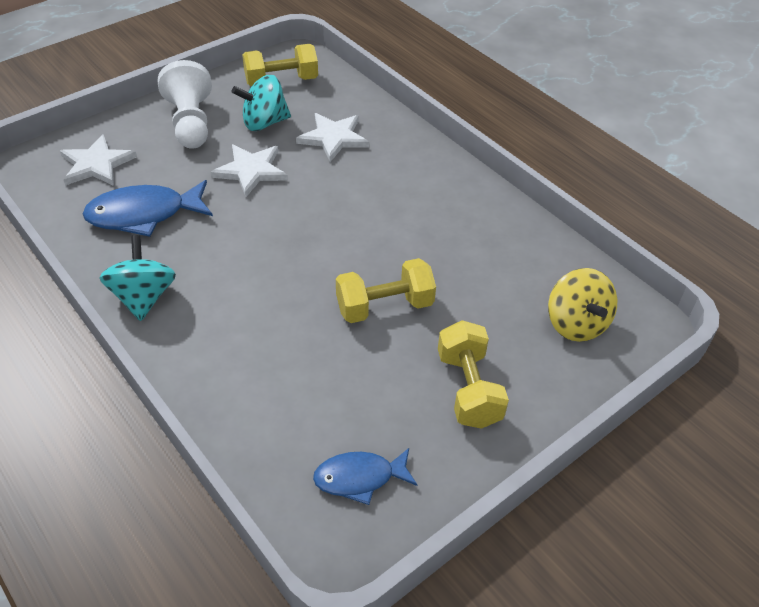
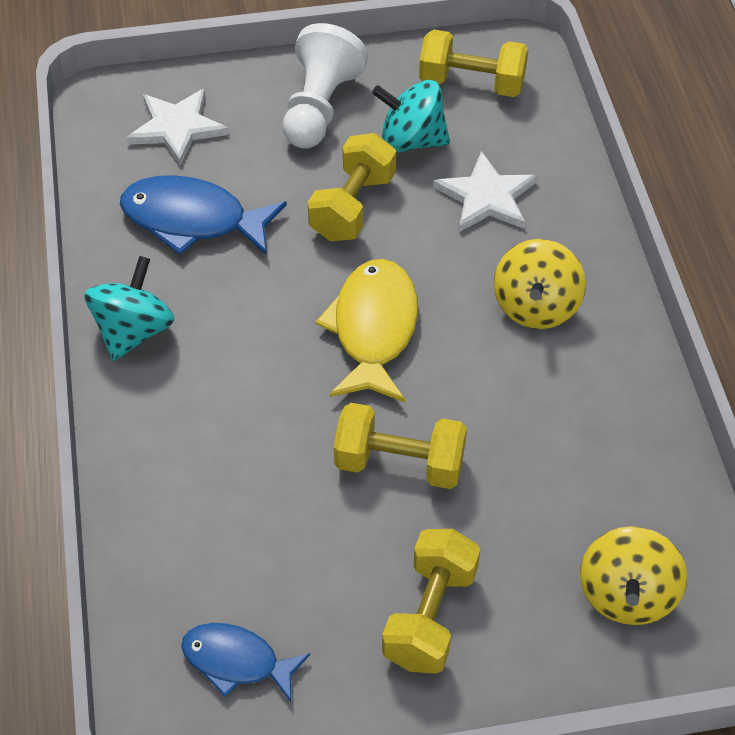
camera: 30 degrees right, 5 degrees up
white star [211,144,288,197] -> yellow dumbbell [308,133,396,241]
none -> yellow fish [315,259,418,402]
none -> yellow spinning top [494,239,586,329]

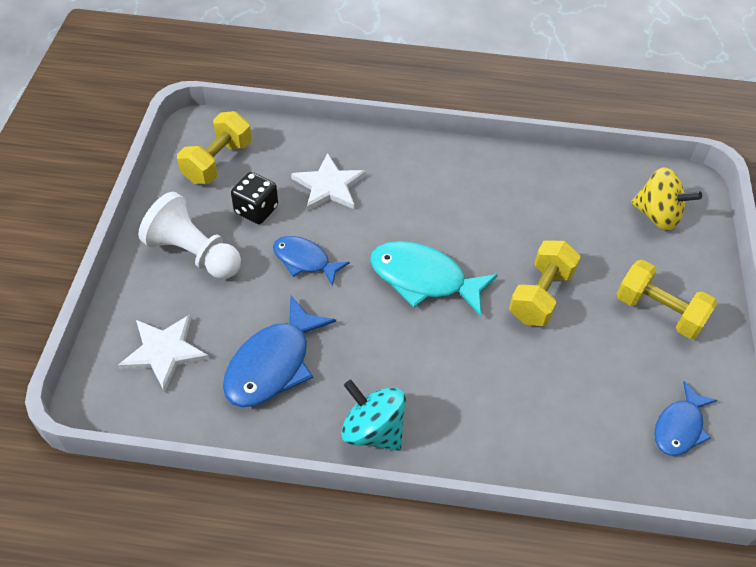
camera: 75 degrees left, 0 degrees up
yellow dumbbell [308,133,396,241] -> blue fish [273,236,350,286]
yellow fish [315,259,418,402] -> turquoise fish [370,241,498,317]
turquoise spinning top [372,80,450,152] -> black dice [231,172,278,224]
yellow spinning top [494,239,586,329] -> none

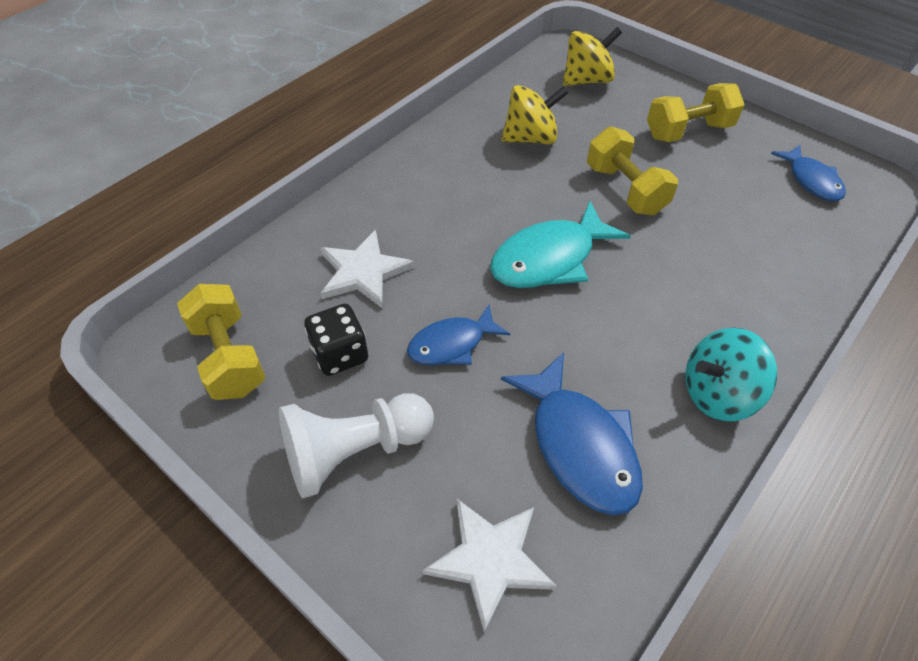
camera: 55 degrees left, 0 degrees up
none -> yellow spinning top [501,85,569,144]

